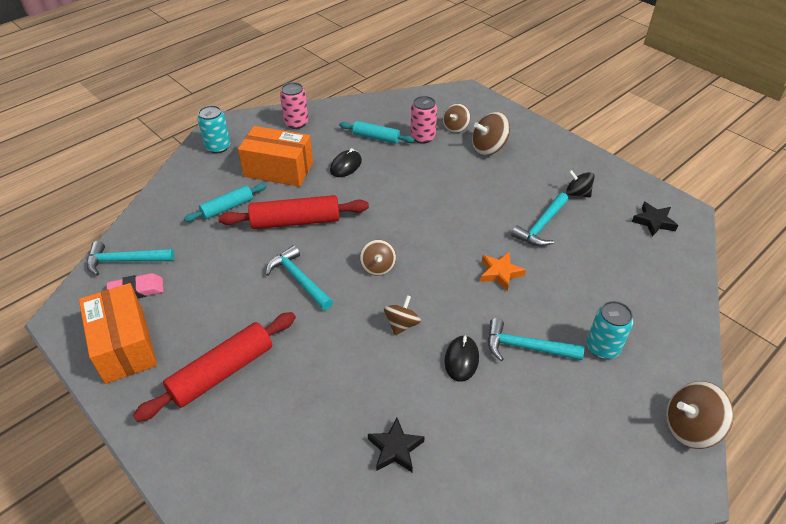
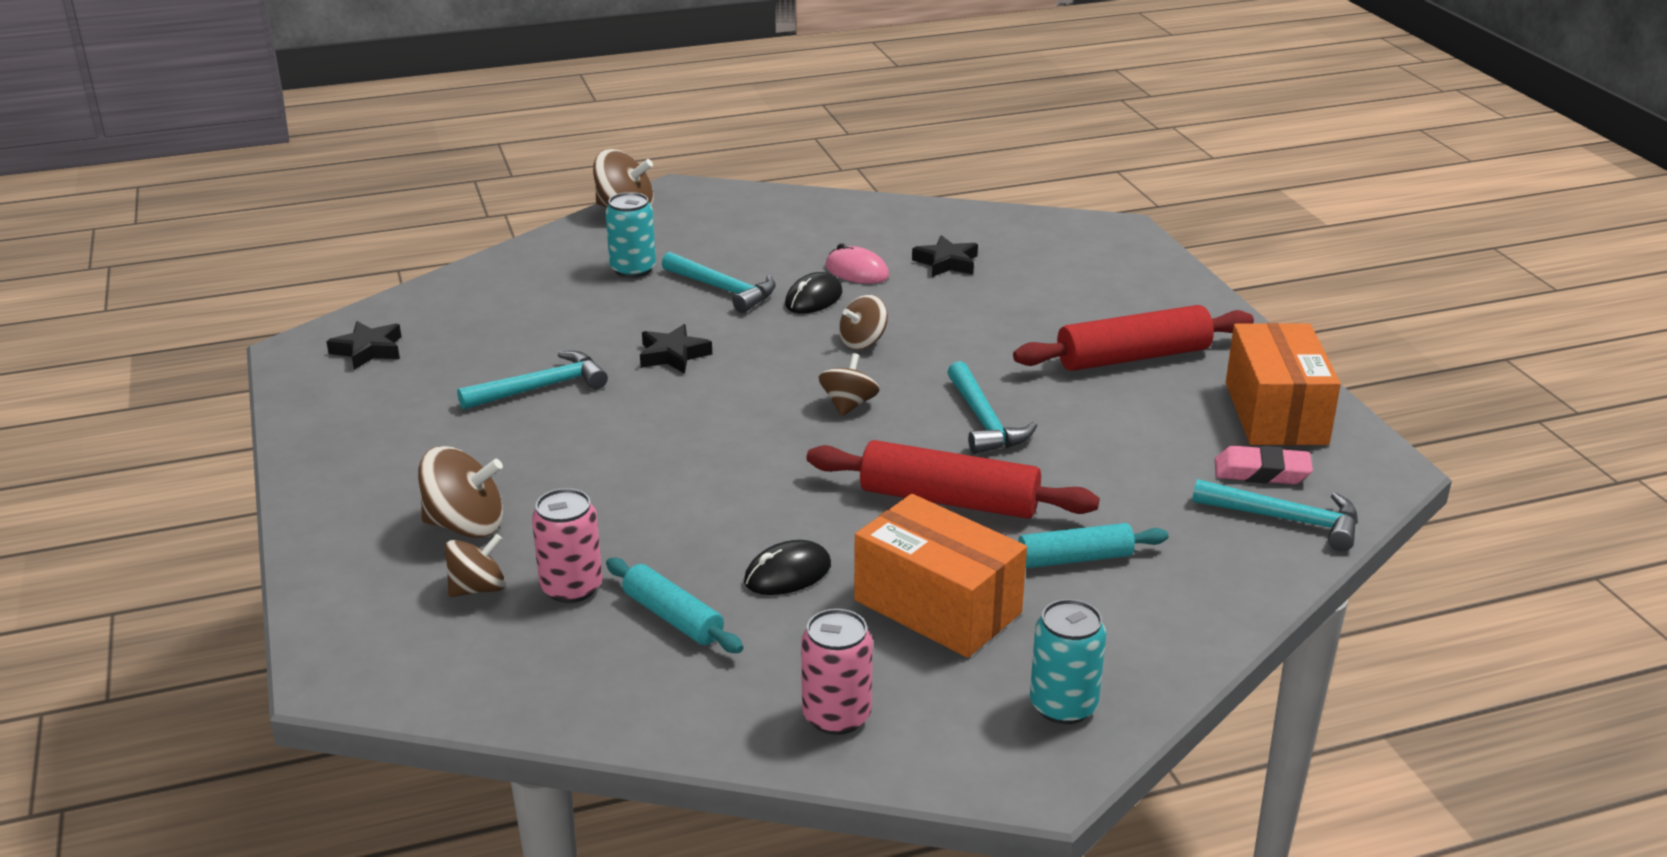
camera: 155 degrees left, 15 degrees down
orange star [480,252,526,291] -> black star [640,324,712,374]
black spinning top [566,170,595,198] -> none
none -> pink mouse [825,243,889,284]

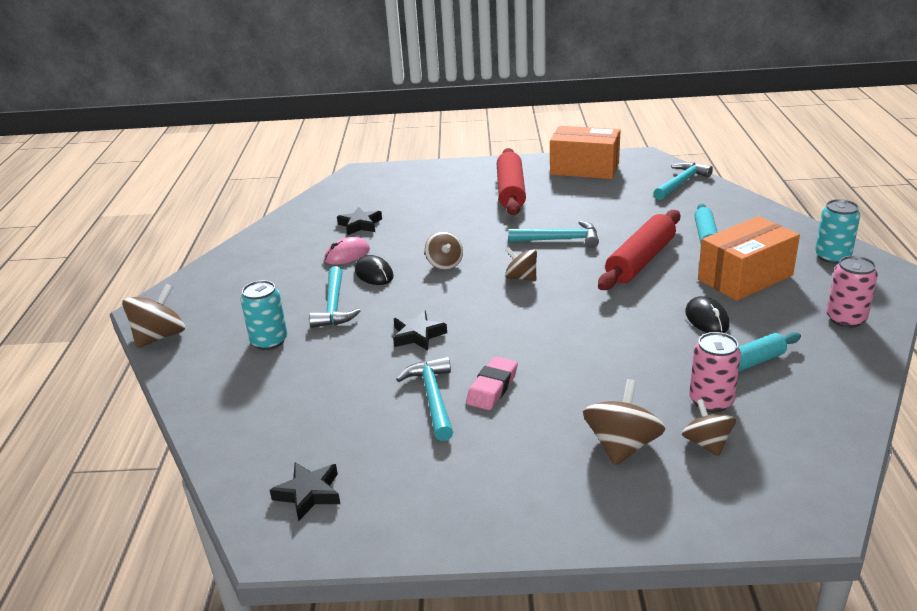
camera: 70 degrees left, 0 degrees up
turquoise hammer [662,252,776,313] -> turquoise hammer turned 120 degrees clockwise [309,266,360,328]
pink eraser [1215,446,1313,484] -> pink eraser moved to [466,356,518,410]

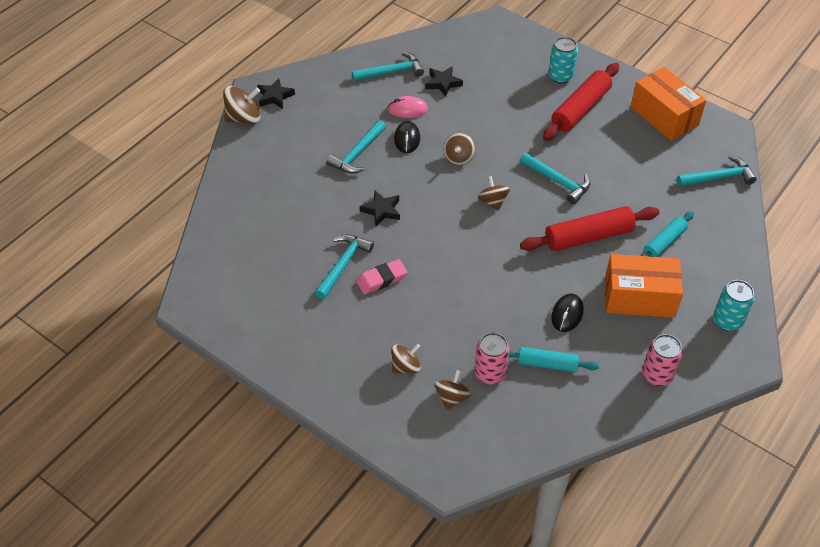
camera: 35 degrees right, 20 degrees up
turquoise can [240,280,287,350] -> turquoise can moved to [548,37,578,84]
black star [270,462,340,521] -> black star moved to [257,78,295,109]
brown spinning top [583,379,665,466] -> brown spinning top [391,344,421,373], size x0.66
none -> turquoise hammer [352,52,424,81]

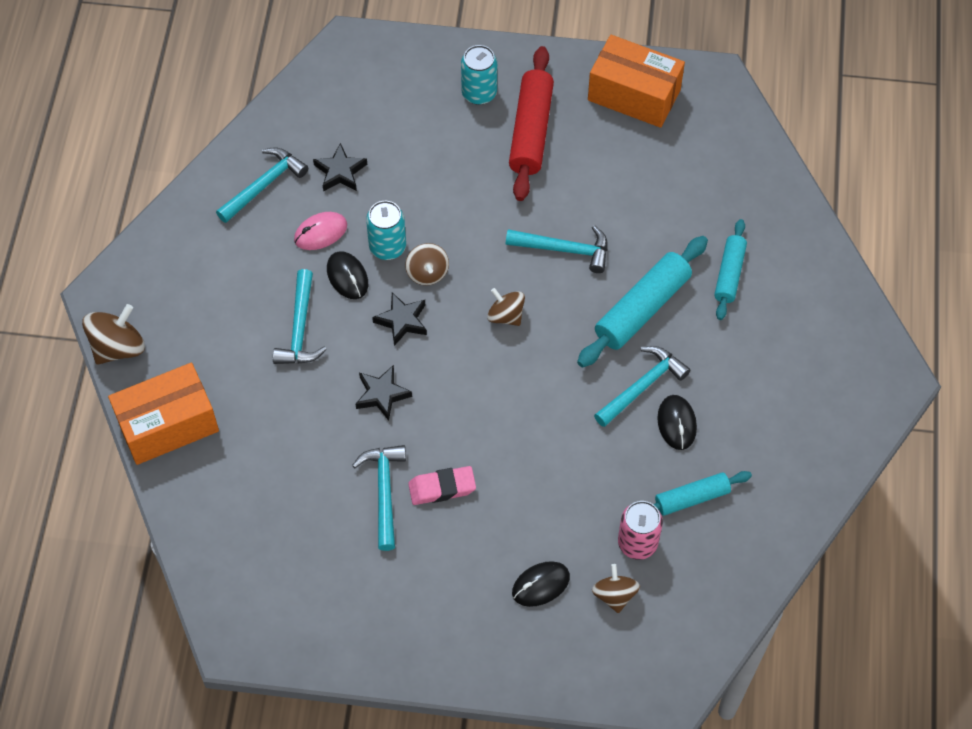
camera: 30 degrees left, 10 degrees up
black star [257,78,295,109] -> black star moved to [372,292,427,346]
pink eraser [356,259,407,295] -> pink eraser turned 45 degrees clockwise [408,466,476,505]
brown spinning top [391,344,421,373] -> black mouse [512,561,570,607]
red rolling pin [520,206,659,251] -> turquoise rolling pin [577,236,708,368]
orange box [605,254,683,318] -> orange box moved to [108,363,219,465]
pink can [642,334,683,386] -> none
turquoise hammer [677,155,757,187] -> turquoise hammer moved to [594,346,690,427]
turquoise can [713,280,755,331] -> turquoise can moved to [366,201,406,260]

